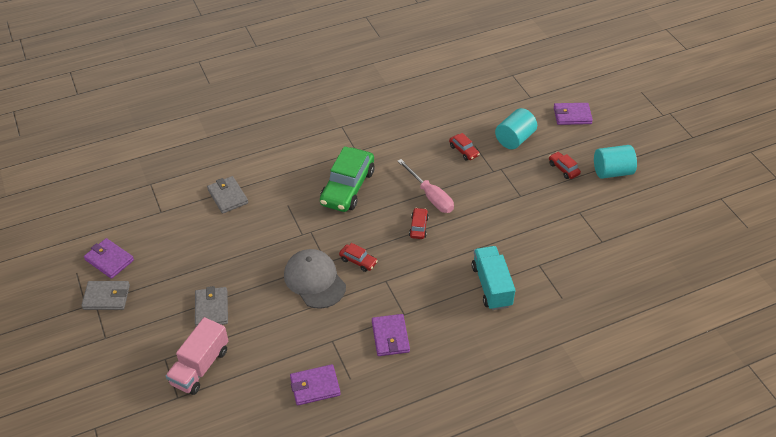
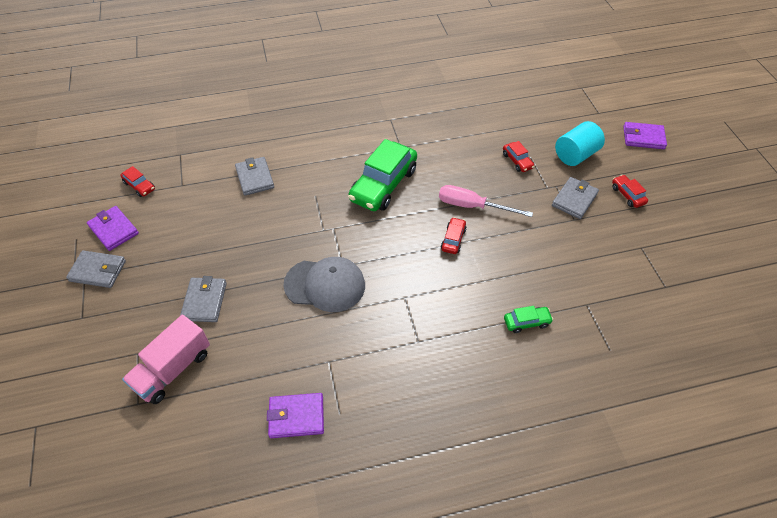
camera: 10 degrees right, 5 degrees up
grey cap [284,249,346,309] -> grey cap turned 120 degrees clockwise [283,257,365,312]
red car [339,243,378,272] -> red car moved to [120,166,155,197]
purple wallet [372,314,410,356] -> none
pink screwdriver [397,159,454,213] -> pink screwdriver turned 135 degrees clockwise [439,185,533,217]
turquoise truck [471,246,515,310] -> green car [504,306,553,333]
turquoise cylinder [594,145,637,179] -> none
none -> grey wallet [552,177,599,219]

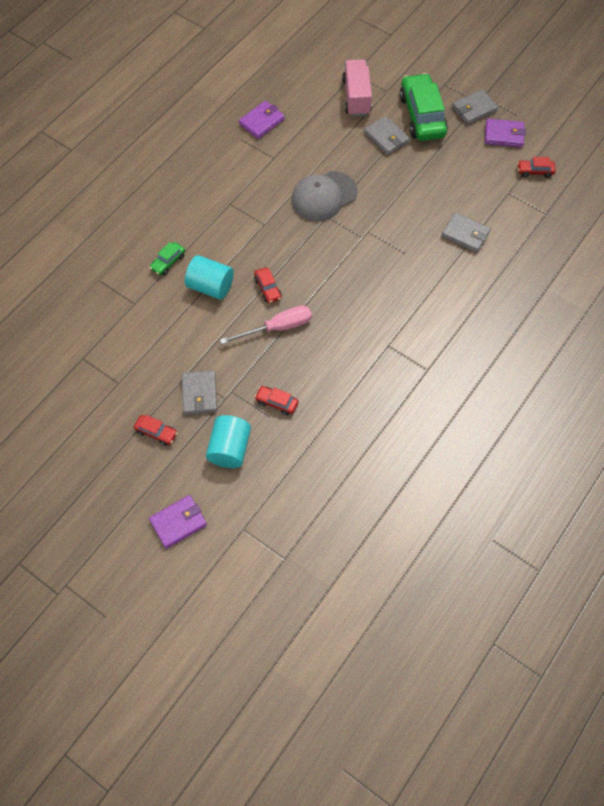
camera: 140 degrees right, 10 degrees up
green car [348,139,417,211] -> green car moved to [400,73,448,141]
none -> turquoise cylinder [185,255,234,300]

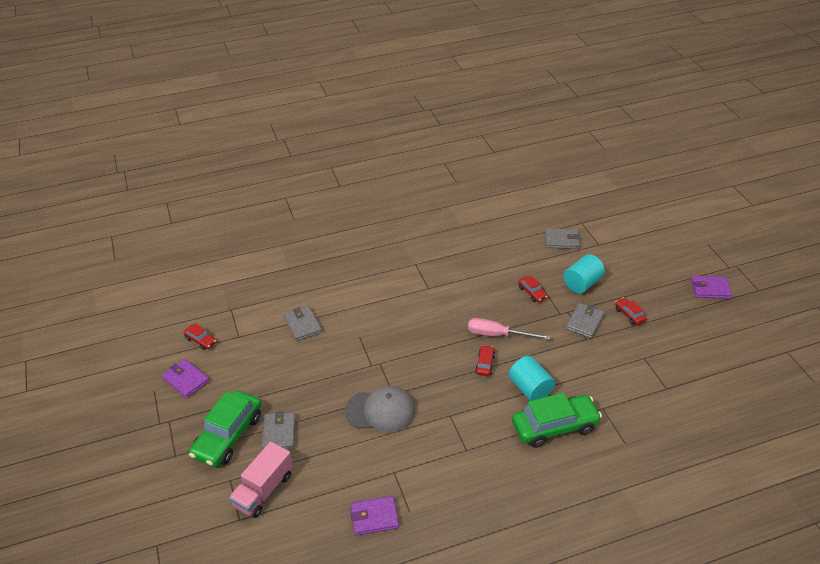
camera: 145 degrees left, 20 degrees down
green car [149,242,185,275] -> green car [512,393,602,448], size x2.19
purple wallet [149,495,207,549] -> purple wallet moved to [691,276,732,299]
grey wallet [452,89,498,125] -> grey wallet moved to [545,228,580,249]

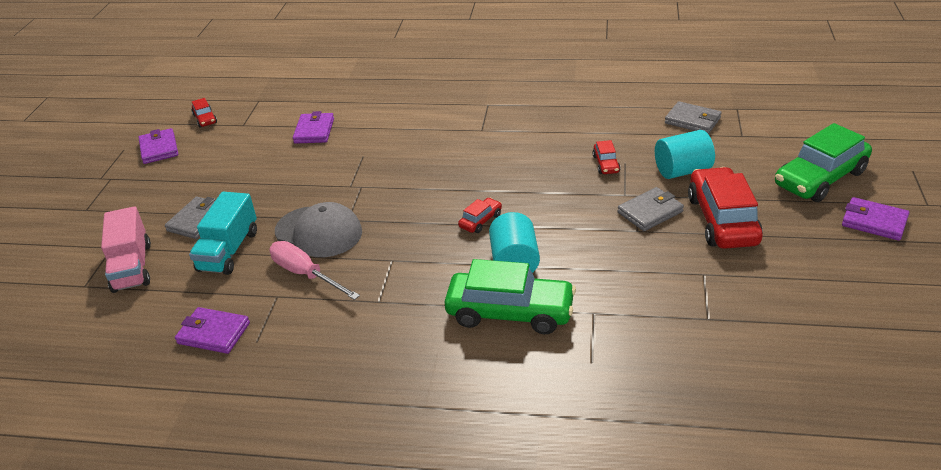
camera: 30 degrees right, 5 degrees down
green car [189,390,261,467] -> green car moved to [775,123,872,202]
pink truck [229,441,293,518] -> pink truck turned 75 degrees counterclockwise [101,206,151,293]
grey wallet [284,306,322,341] -> purple wallet [293,111,334,144]
pink screwdriver [468,318,550,340] -> pink screwdriver moved to [269,241,360,300]
red car [615,298,647,325] -> red car [688,167,763,249], size x2.19
none -> turquoise truck [189,192,257,275]

